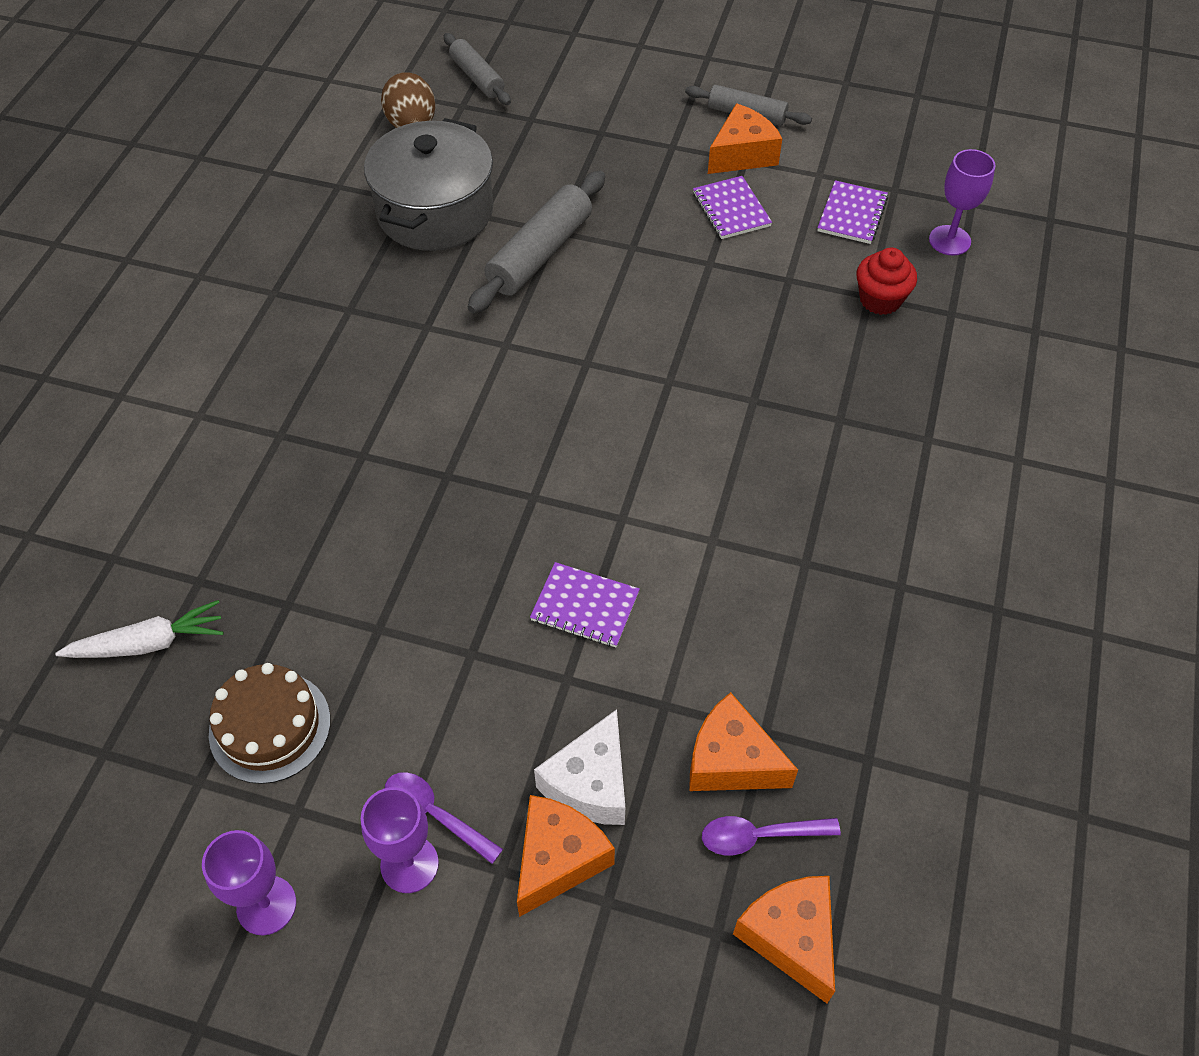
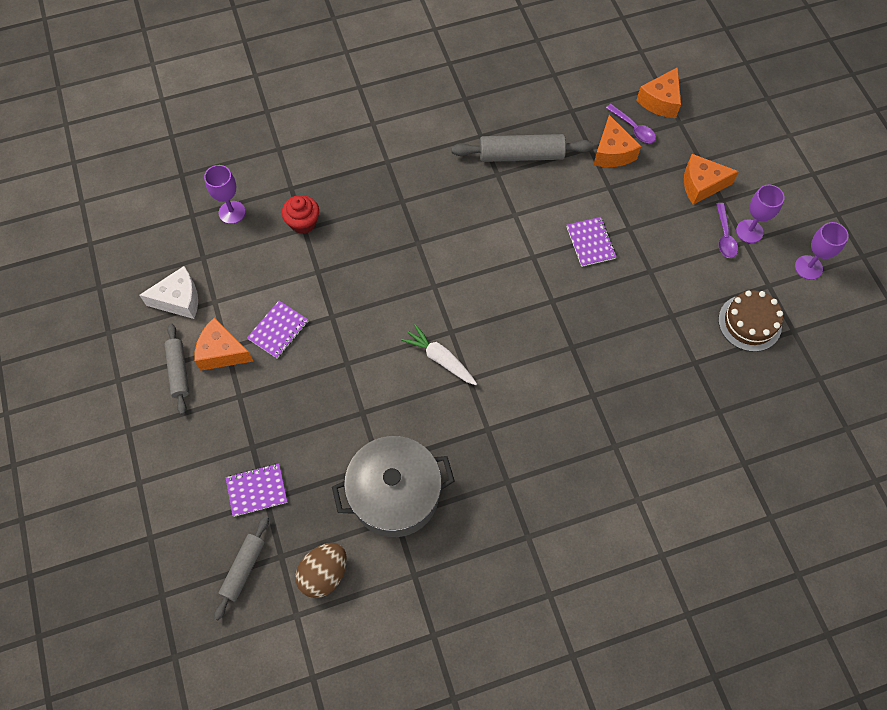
camera: 125 degrees left, 10 degrees up
white carrot [55,600,224,658] -> white carrot moved to [401,324,477,385]
grey rolling pin [468,171,605,314] -> grey rolling pin moved to [451,134,594,162]
white cheese [534,709,625,825] -> white cheese moved to [139,266,198,319]
purple notebook [817,180,888,244] -> purple notebook moved to [226,463,287,517]

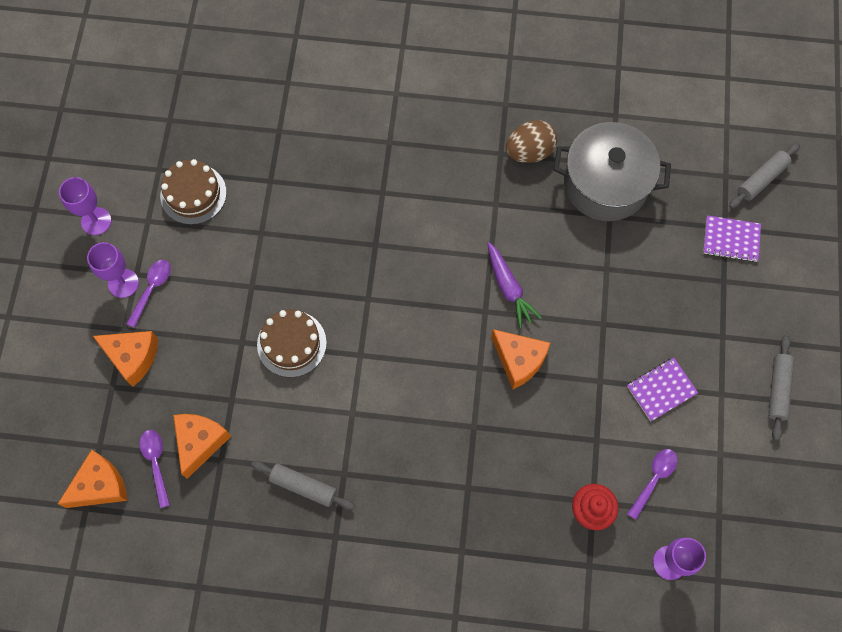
camera: 155 degrees left, 5 degrees up
white cheese [139,266,198,319] -> none
orange cheese [194,318,253,371] -> orange cheese moved to [491,329,550,389]
brown egg [295,543,347,598] -> brown egg moved to [506,120,557,163]
white carrot [401,324,477,385] -> purple carrot [488,242,542,328]
grey rolling pin [451,134,594,162] -> grey rolling pin [251,461,355,510], size x0.63
purple notebook [567,217,616,267] -> brown cake [257,310,327,377]
none -> purple spoon [627,449,678,520]

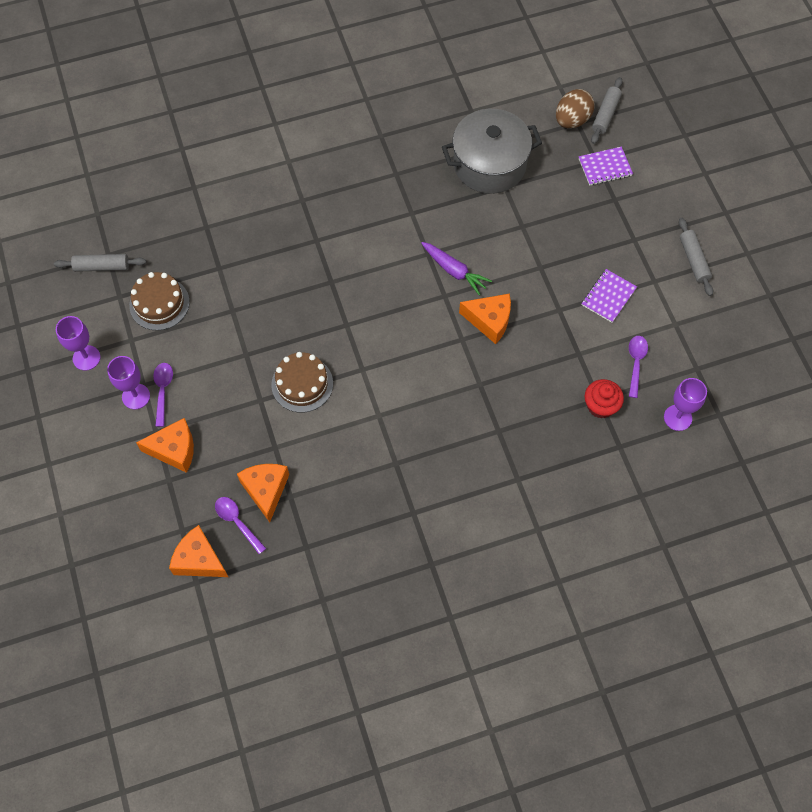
camera: 25 degrees left, 5 degrees down
orange cheese [58,450,127,508] -> orange cheese turned 90 degrees counterclockwise [169,525,228,577]
grey rolling pin [251,461,355,510] -> grey rolling pin moved to [54,254,146,272]
brown egg [506,120,557,163] -> brown egg moved to [556,89,595,128]

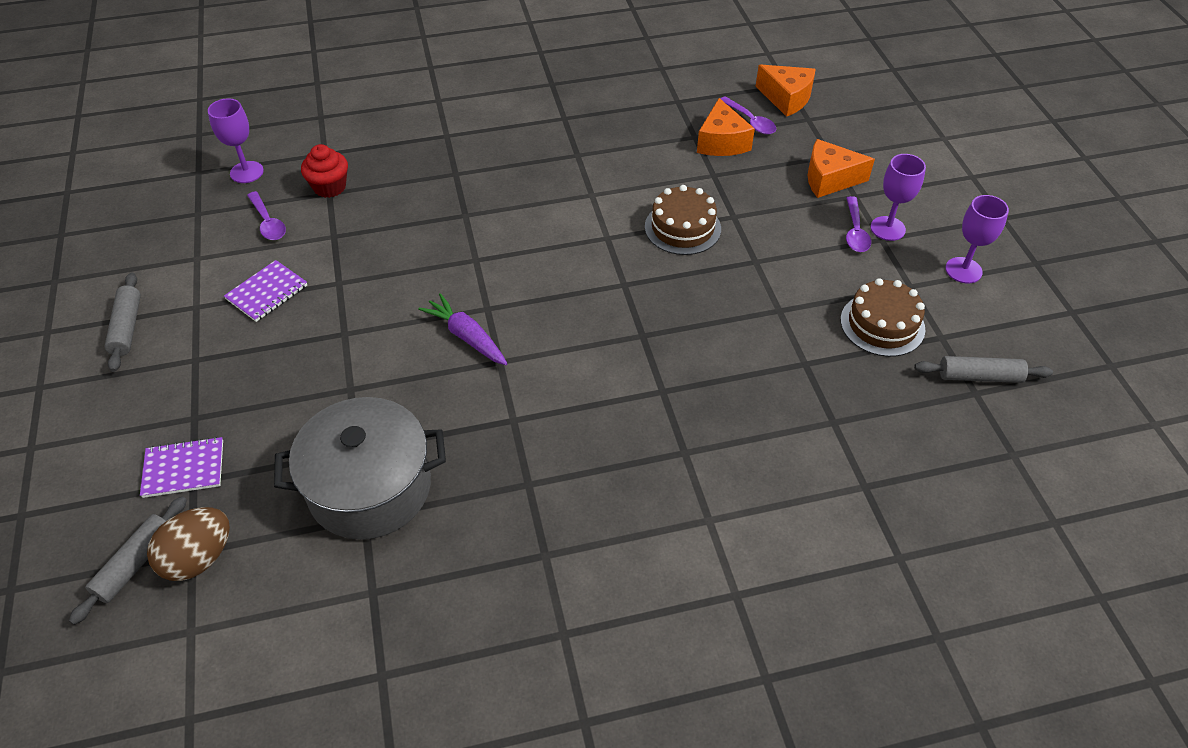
camera: 175 degrees left, 15 degrees down
orange cheese [459,294,511,344] -> none
purple spoon [629,336,648,398] -> purple spoon turned 45 degrees counterclockwise [247,191,286,240]

